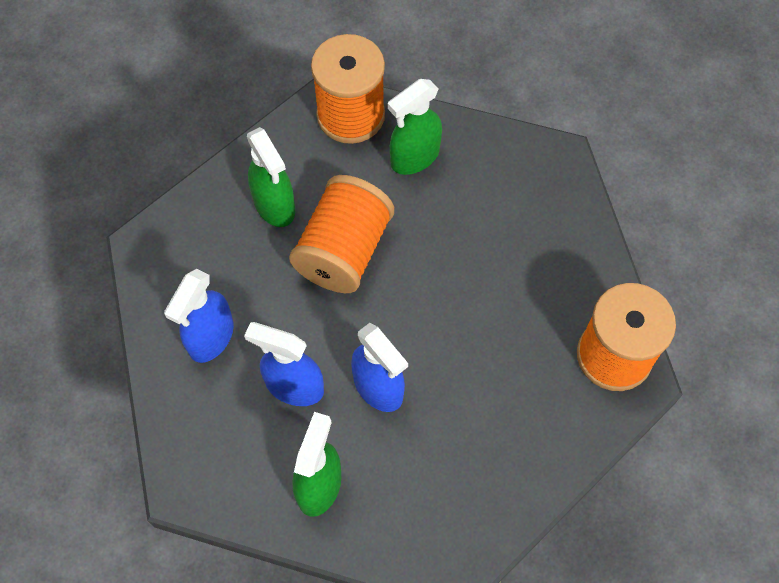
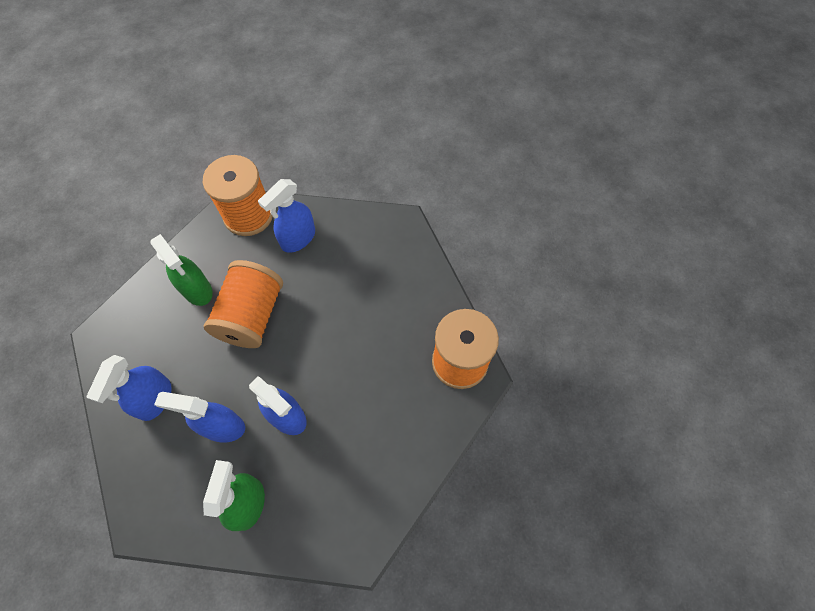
camera: 10 degrees left, 0 degrees up
green spray bottle [388,79,442,175] -> blue spray bottle [258,179,315,253]

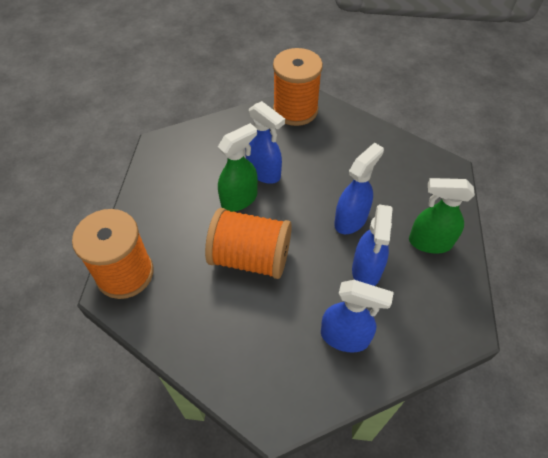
camera: 90 degrees left, 10 degrees down
green spray bottle [150,234,213,306] -> green spray bottle moved to [218,123,258,212]
blue spray bottle [258,179,315,253] -> blue spray bottle moved to [245,101,285,184]

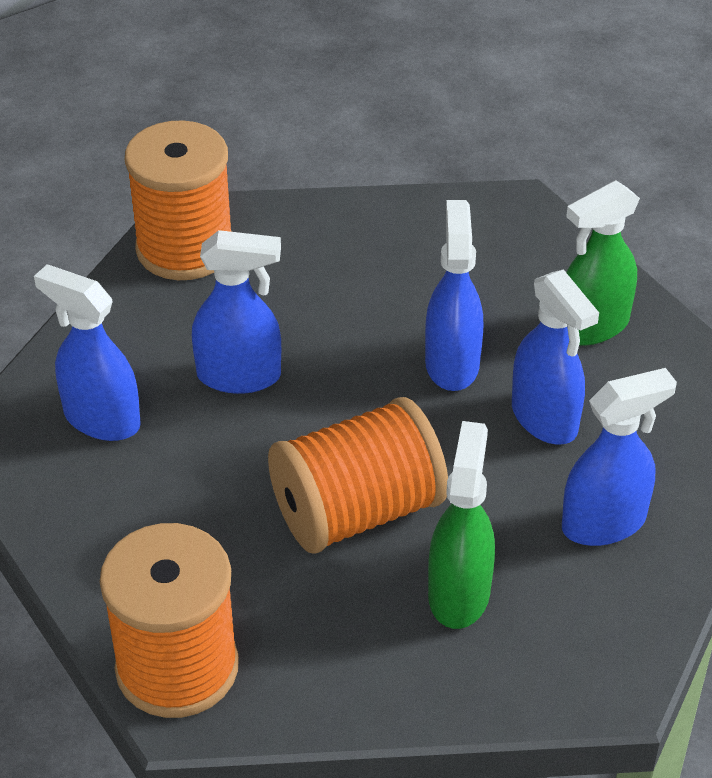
camera: 40 degrees left, 10 degrees down
green spray bottle [218,123,258,212] -> green spray bottle moved to [428,421,495,629]
none -> blue spray bottle [34,265,141,441]

